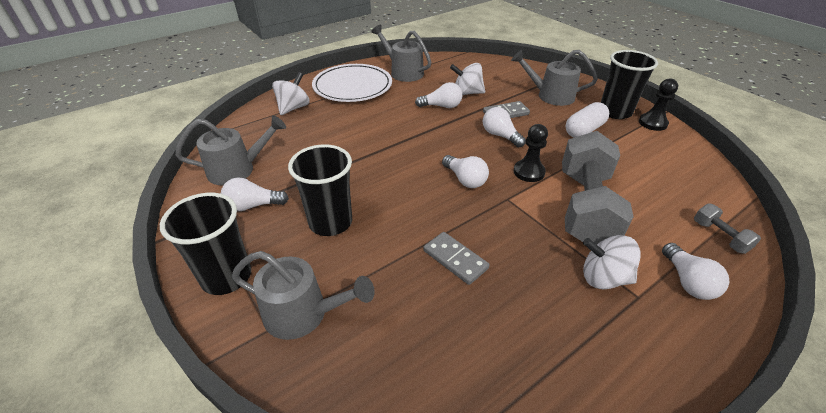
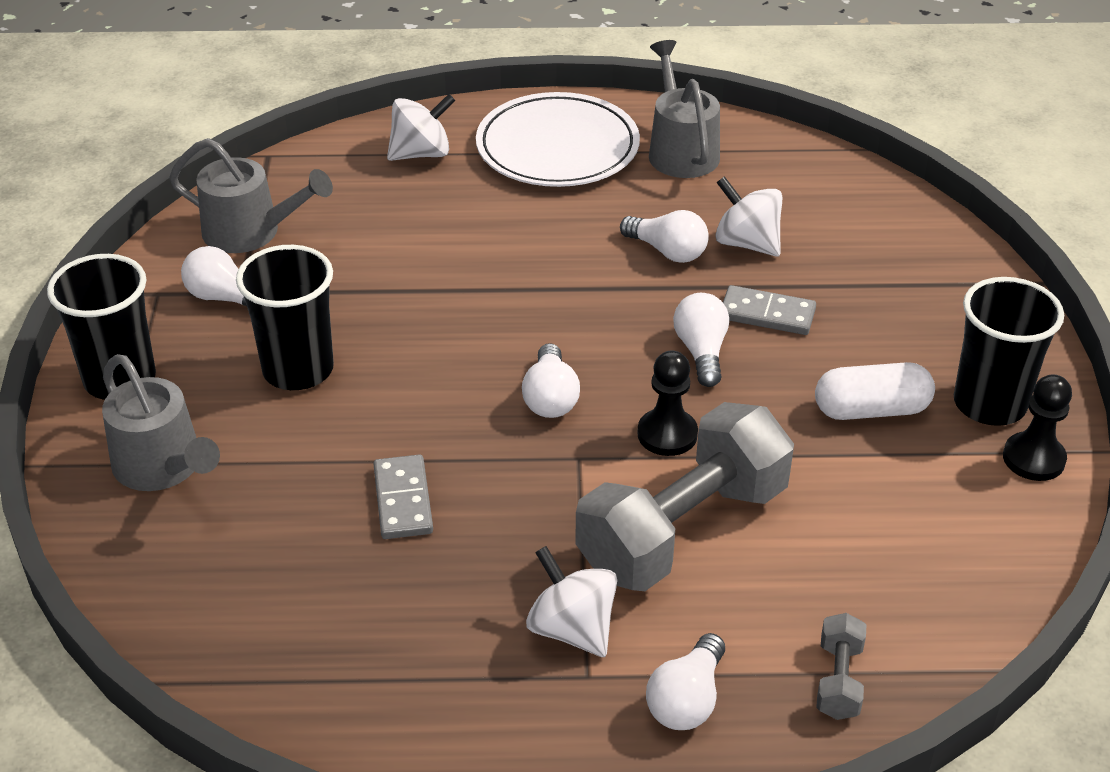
camera: 35 degrees right, 0 degrees up
grey watering can [511,50,598,106] -> none

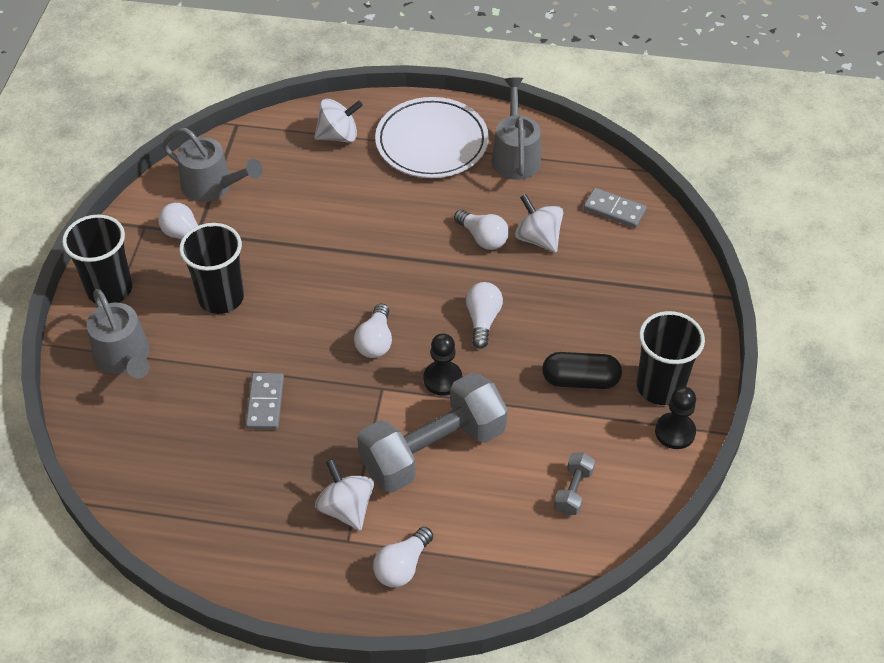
camera: 10 degrees right, 10 degrees up
grey domino [723,285,816,335] -> grey domino moved to [583,188,647,228]
white capsule [815,362,935,420] -> black capsule [542,352,622,389]
grey dumbbell [816,613,866,720] -> grey dumbbell moved to [554,453,595,515]

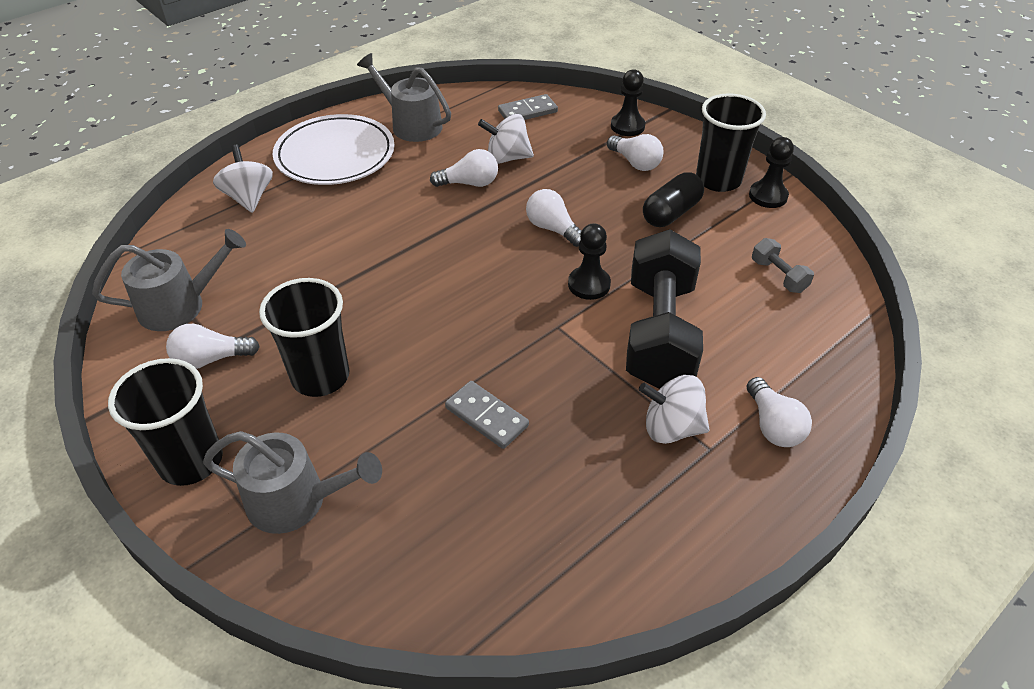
camera: 50 degrees left, 5 degrees down
white spinning top [314,99,363,143] -> white spinning top turned 45 degrees counterclockwise [213,145,273,213]
white light bulb [354,303,392,358] -> white light bulb moved to [607,134,663,171]
grey dumbbell [357,373,508,493] -> black dumbbell [626,229,703,389]
none -> black pawn [611,69,645,136]

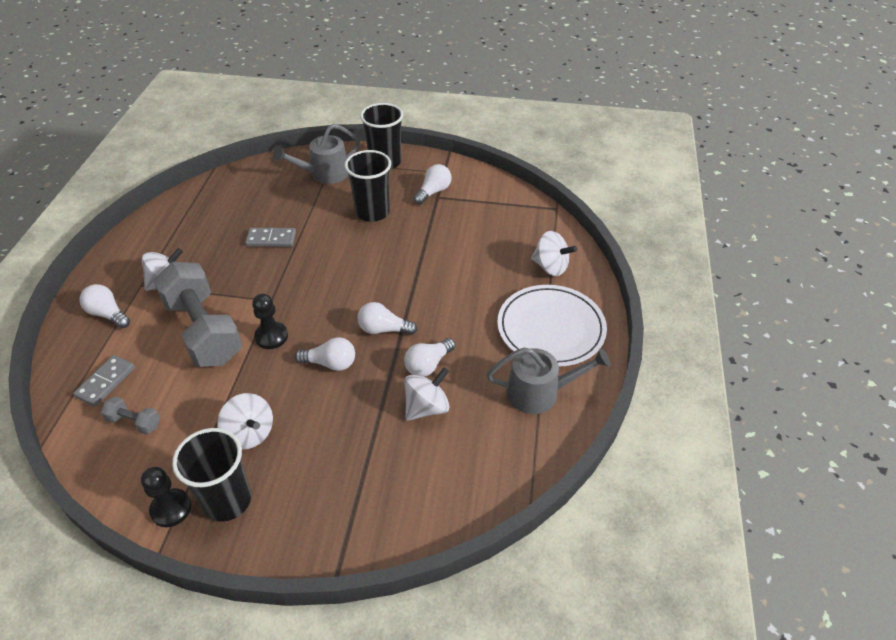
camera: 140 degrees right, 0 degrees up
grey watering can [92,229,246,331] -> none
grey domino [498,94,558,120] -> grey domino moved to [73,355,135,407]
white light bulb [607,134,663,171] -> white light bulb moved to [357,302,417,335]
black pawn [611,69,645,136] -> none
black dumbbell [626,229,703,389] -> grey dumbbell [153,262,242,367]
black capsule [643,172,704,227] -> white spinning top [217,393,273,450]

